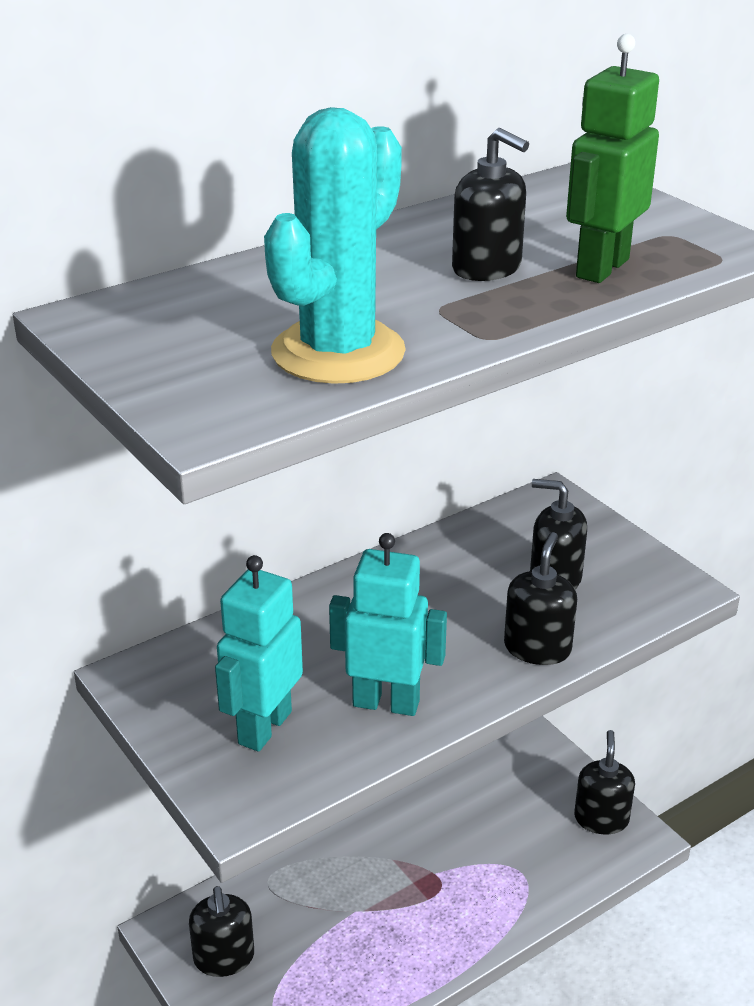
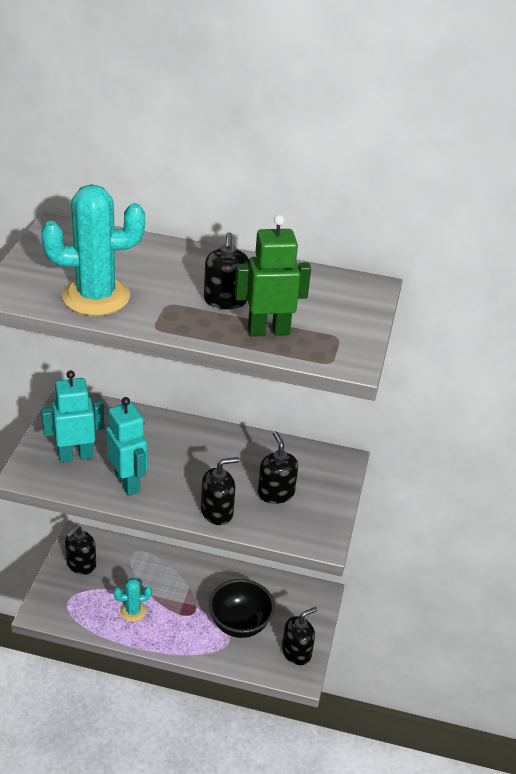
camera: 45 degrees right, 5 degrees up
none -> turquoise cactus [113,578,152,622]
none -> black bowl [209,579,275,638]

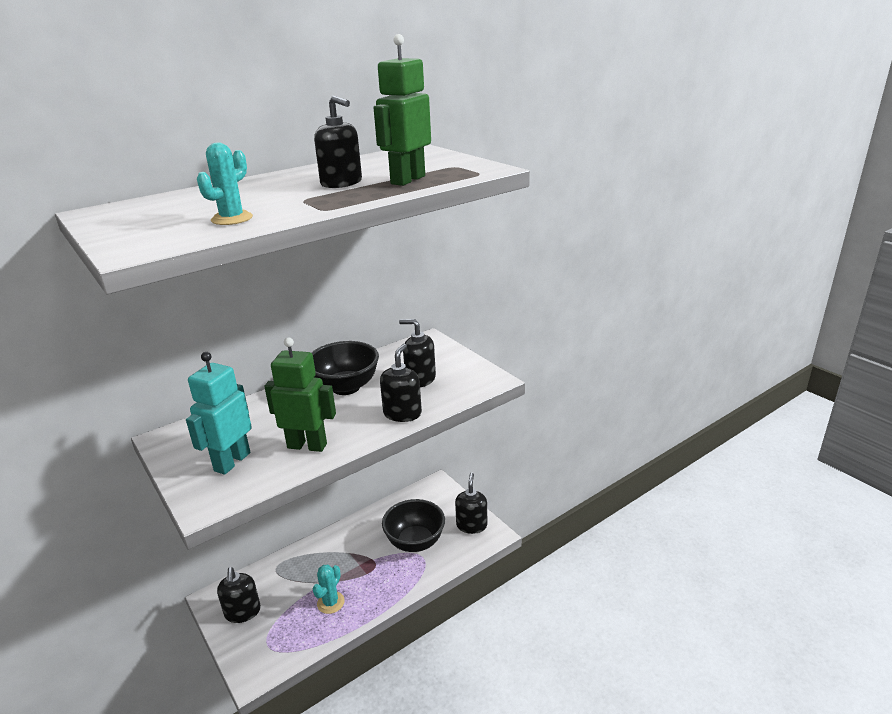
camera: 45 degrees left, 10 degrees down
turquoise cactus [41,184,145,316] -> turquoise cactus [197,142,253,225], size x0.51
turquoise robot [106,397,147,496] -> green robot [264,338,336,452]
none -> black bowl [311,341,379,395]

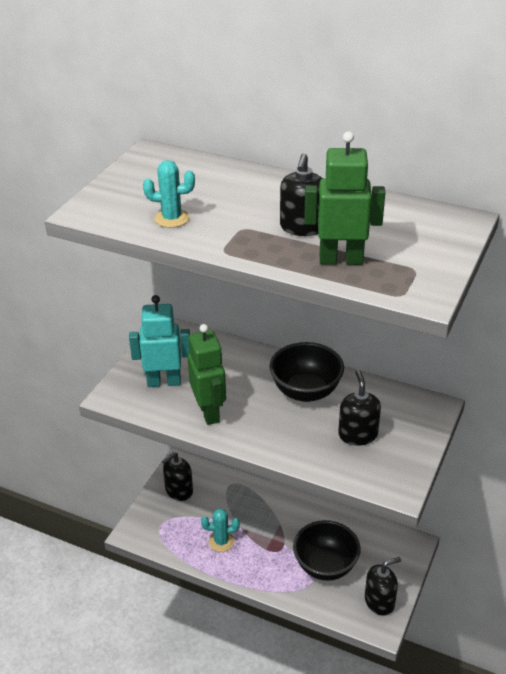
camera: 60 degrees right, 10 degrees up
black soap dispenser [380,344,422,422] -> none

